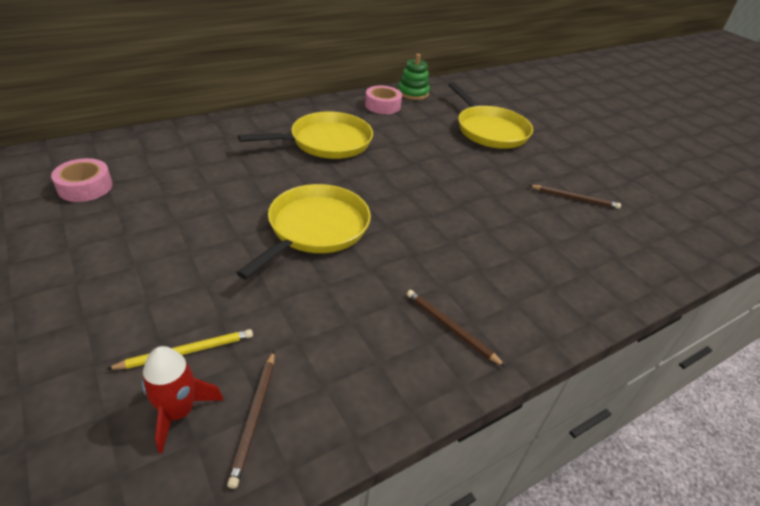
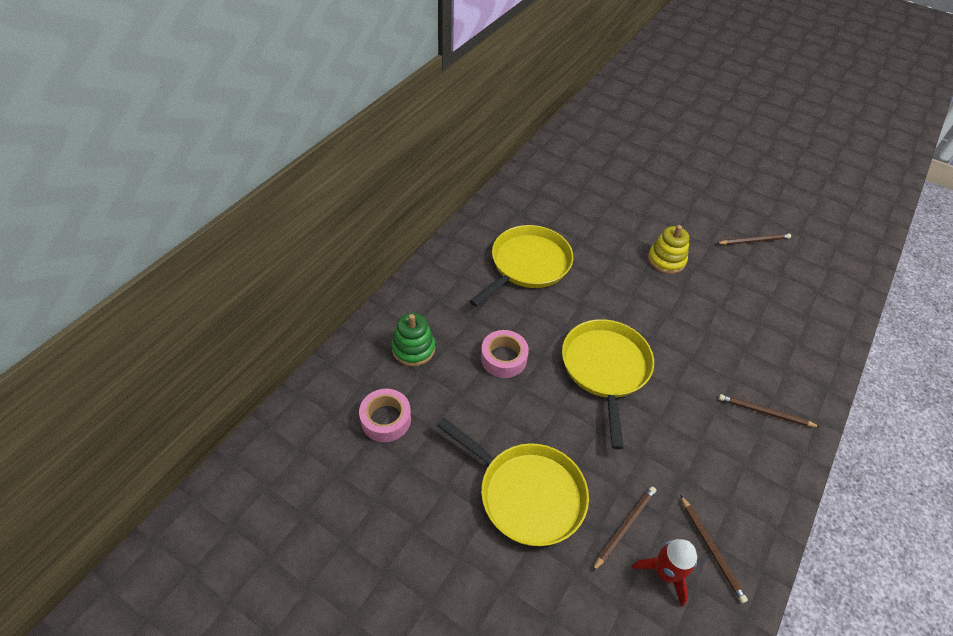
camera: 25 degrees left, 10 degrees up
yellow pencil [107,329,253,370] -> brown pencil [593,487,656,571]
pink tape [365,86,402,114] -> pink tape moved to [481,330,529,378]
green stacking toy [398,54,430,100] -> green stacking toy moved to [391,313,435,366]
yellow pan [448,82,533,149] -> yellow pan moved to [437,418,589,546]
none -> yellow stacking toy [648,225,689,274]

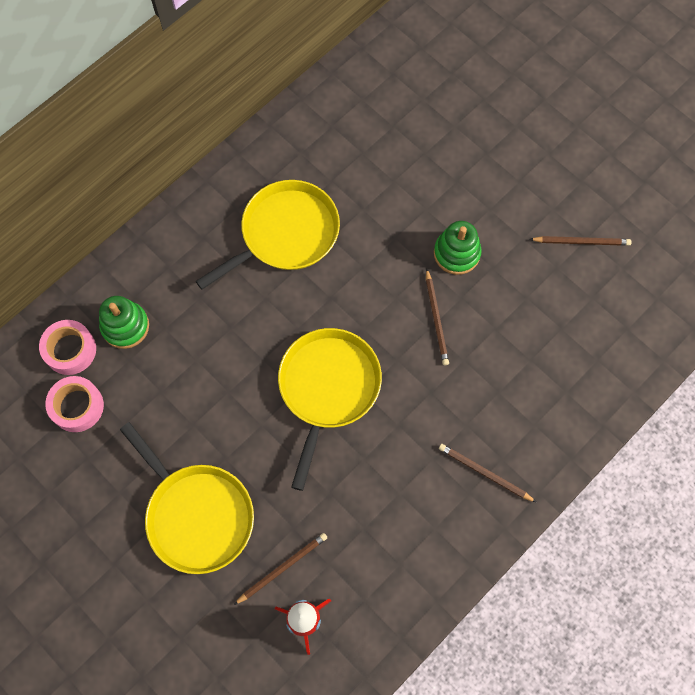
camera: 15 degrees right, 20 degrees up
pink tape [481,330,529,378] -> pink tape moved to [39,320,96,375]
yellow stacking toy [648,225,689,274] -> green stacking toy [434,221,482,275]
brown pencil [680,495,748,603] -> brown pencil moved to [426,268,449,365]

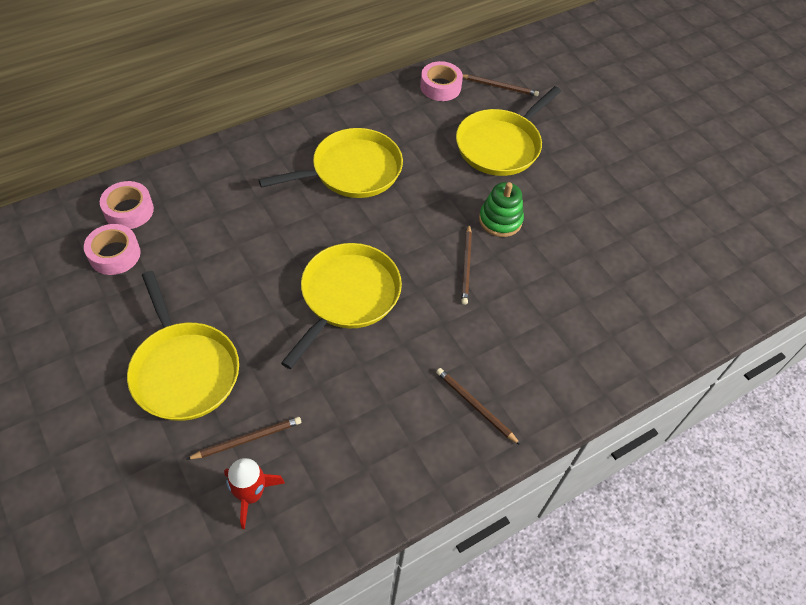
camera: 10 degrees right, 15 degrees down
green stacking toy [99,296,149,349] -> none
brown pencil [530,236,632,246] -> brown pencil moved to [463,74,539,96]
none -> pink tape [420,61,463,101]
none -> yellow pan [456,86,561,176]

